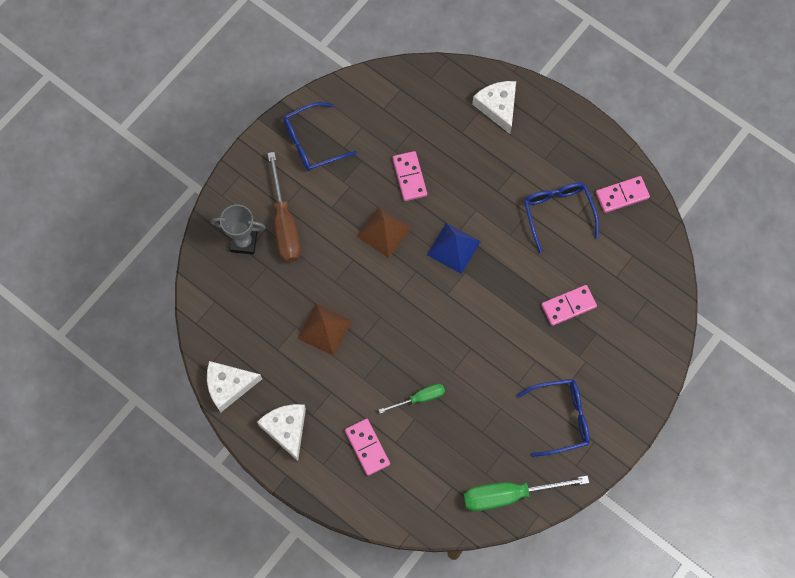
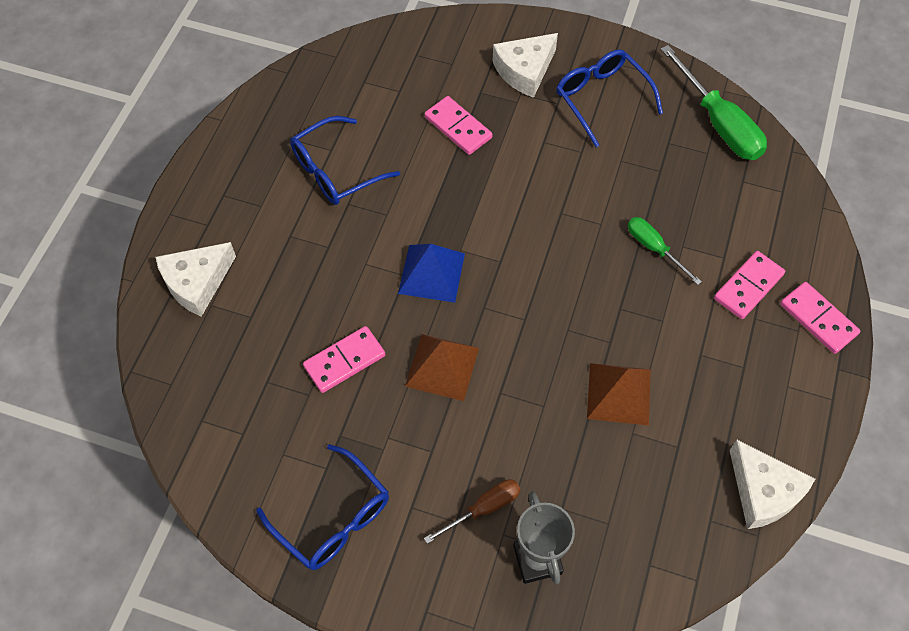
camera: 110 degrees left, 10 degrees down
white cheese [257,404,306,461] -> white cheese moved to [492,33,558,98]
brown screwdriver [268,152,301,262] -> brown screwdriver [424,479,521,544], size x0.56
pink domino [596,176,650,213] -> pink domino moved to [780,282,860,354]

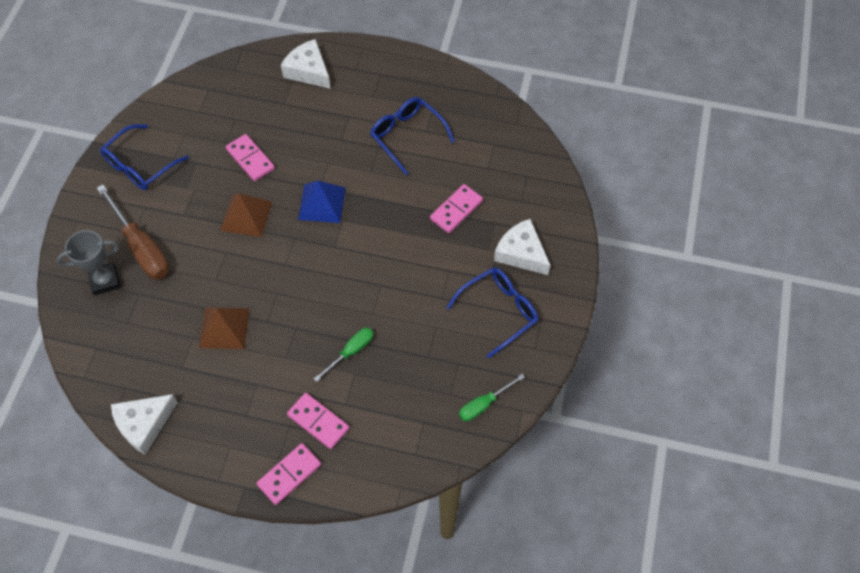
camera: 85 degrees right, 0 degrees up
brown screwdriver [424,479,521,544] -> brown screwdriver [97,185,169,280], size x1.78
green screwdriver [661,45,767,160] -> green screwdriver [459,374,525,421], size x0.56

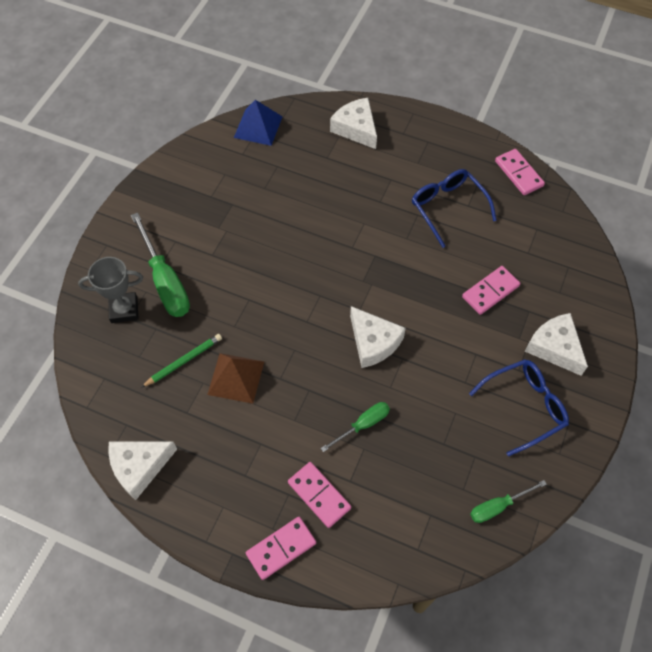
camera: 10 degrees right, 0 degrees up
brown screwdriver [97,185,169,280] -> green screwdriver [131,212,190,317]
blue glasses [100,124,189,190] -> none
brown pyramid [220,193,272,237] -> none
pink domino [226,134,275,181] -> pink domino moved to [495,149,545,195]
blue pyramid [298,181,345,223] -> blue pyramid moved to [234,100,283,146]
none -> green pencil [141,334,222,388]
none -> white cheese [350,306,406,368]

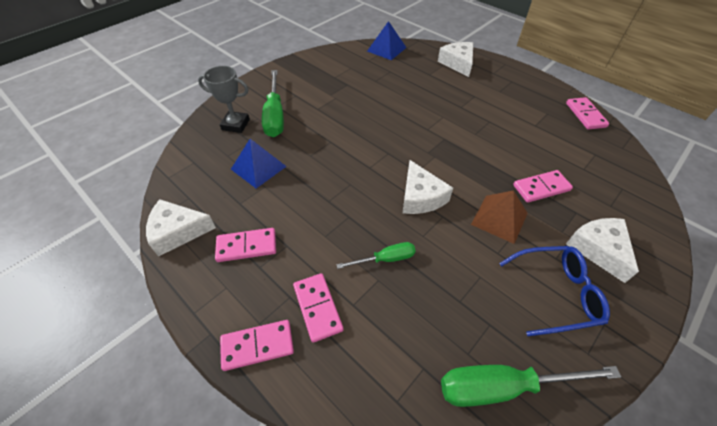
camera: 20 degrees right, 10 degrees down
green pencil [141,334,222,388] -> blue pyramid [231,139,287,188]
brown pyramid [207,353,264,404] -> brown pyramid moved to [471,190,528,244]
blue glasses [412,169,497,248] -> none
green screwdriver [470,480,547,523] -> green screwdriver [441,365,621,407], size x1.78
none -> pink domino [215,228,276,262]

